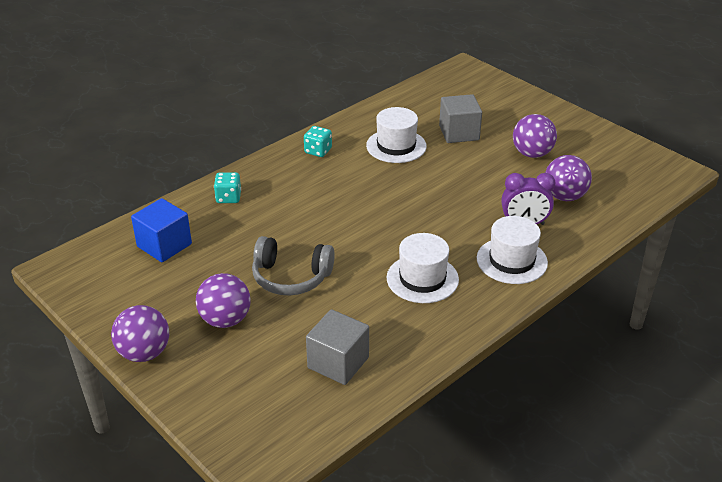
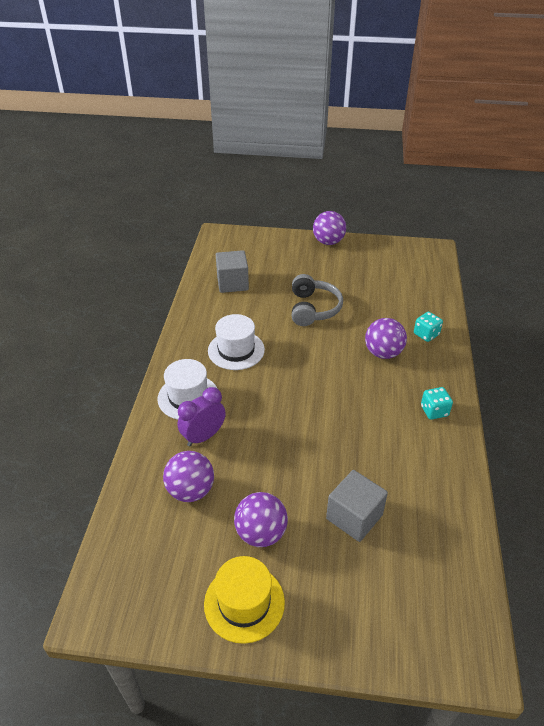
camera: 140 degrees right, 5 degrees up
blue cube [131,198,192,262] -> none
purple ball [196,273,251,328] -> purple ball moved to [365,318,407,359]
grey headphones [252,236,335,295] -> grey headphones turned 120 degrees clockwise [292,274,343,326]
white hat [366,107,427,163] -> none
none -> yellow hat [204,556,285,644]

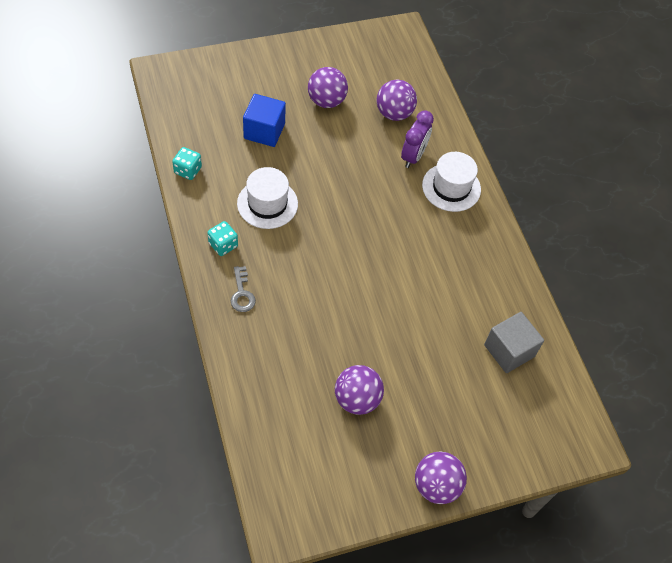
camera: 150 degrees right, 15 degrees up
yellow hat [204,556,285,644] -> none
white hat [208,314,265,370] -> white hat moved to [237,167,298,229]
grey headphones [292,274,343,326] -> none
grey cube [326,470,388,542] -> blue cube [243,94,286,147]
purple ball [365,318,407,359] -> purple ball moved to [335,365,384,415]
turquoise dice [414,312,443,342] -> turquoise dice moved to [172,147,202,180]
none -> grey key [231,266,256,312]

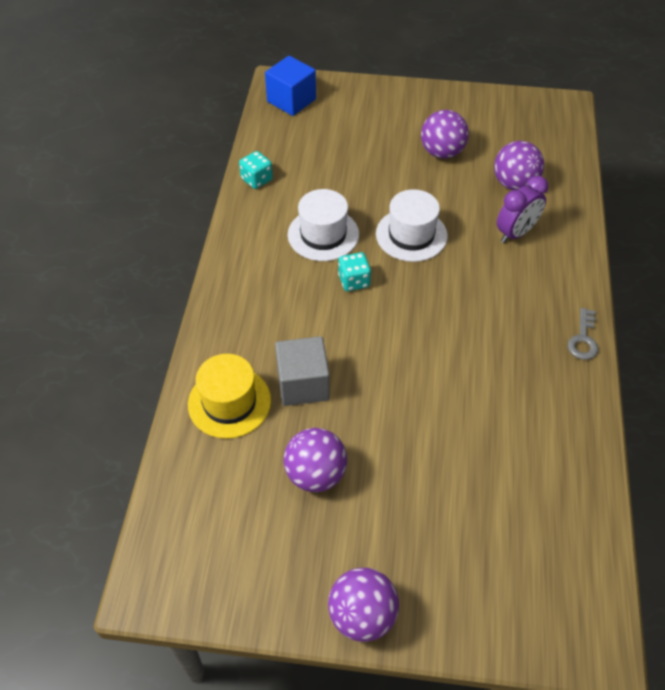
camera: 30 degrees right, 5 degrees down
turquoise dice [207,221,238,256] -> turquoise dice moved to [338,252,371,291]
grey key [231,266,256,312] -> grey key moved to [568,308,598,360]
blue cube [243,94,286,147] -> blue cube moved to [265,56,316,116]
white hat [422,152,481,212] -> white hat moved to [376,189,448,262]
grey cube [484,312,544,373] -> grey cube moved to [275,336,330,406]
none -> yellow hat [188,354,271,439]

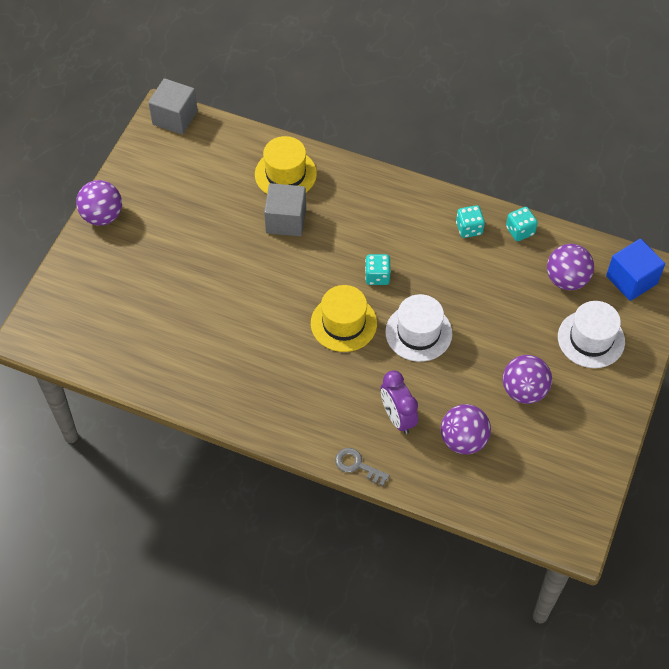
camera: 105 degrees right, 5 degrees up
purple ball [283,428,347,492] -> purple ball moved to [547,244,594,290]
white hat [288,189,359,261] -> white hat moved to [558,301,625,368]
grey key [568,308,598,360] -> grey key moved to [335,448,390,486]
none -> grey cube [148,78,198,135]
none -> yellow hat [311,285,377,352]
none -> turquoise dice [456,205,485,238]

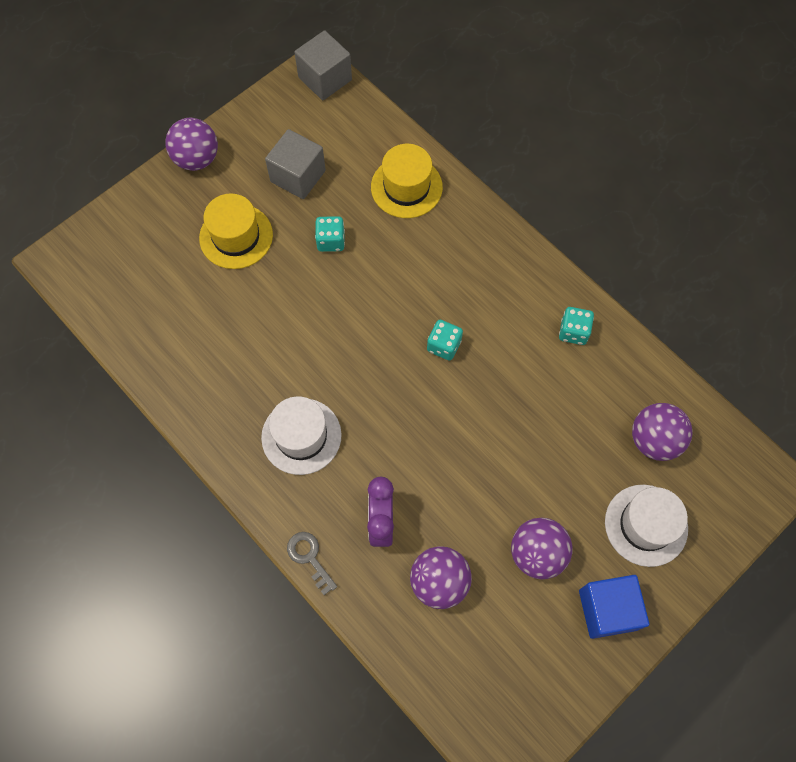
camera: 25 degrees right, 10 degrees up
grey cube [264,183,306,236] -> grey cube moved to [265,129,326,199]
yellow hat [311,285,377,352] -> yellow hat moved to [199,193,273,269]
white hat [385,294,452,362] -> white hat moved to [261,396,342,475]
turquoise dice [506,207,538,241] -> turquoise dice moved to [315,216,345,252]
blue cube [606,239,665,301] -> blue cube moved to [579,575,649,639]

